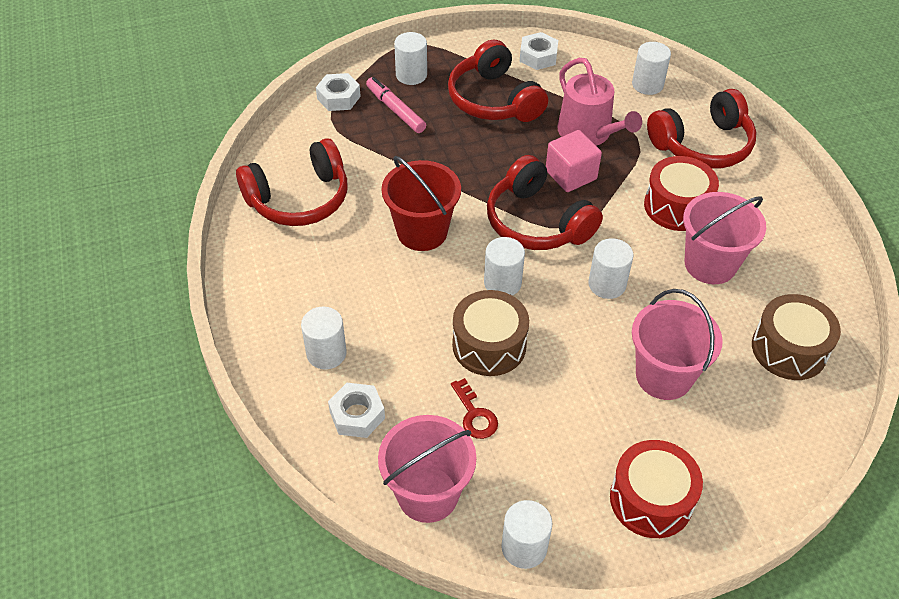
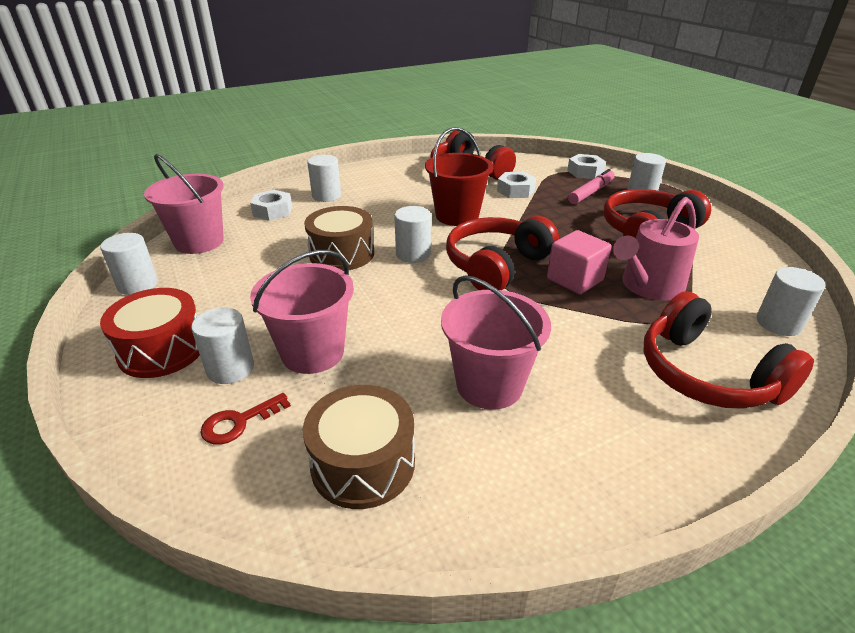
camera: 80 degrees right, 15 degrees down
red key [451,378,498,439] -> red key moved to [200,393,291,445]
white nut [520,32,558,70] -> white nut moved to [497,172,536,198]
white cylinder [588,238,634,299] -> white cylinder moved to [191,308,254,384]
red drum [644,156,719,231] -> none

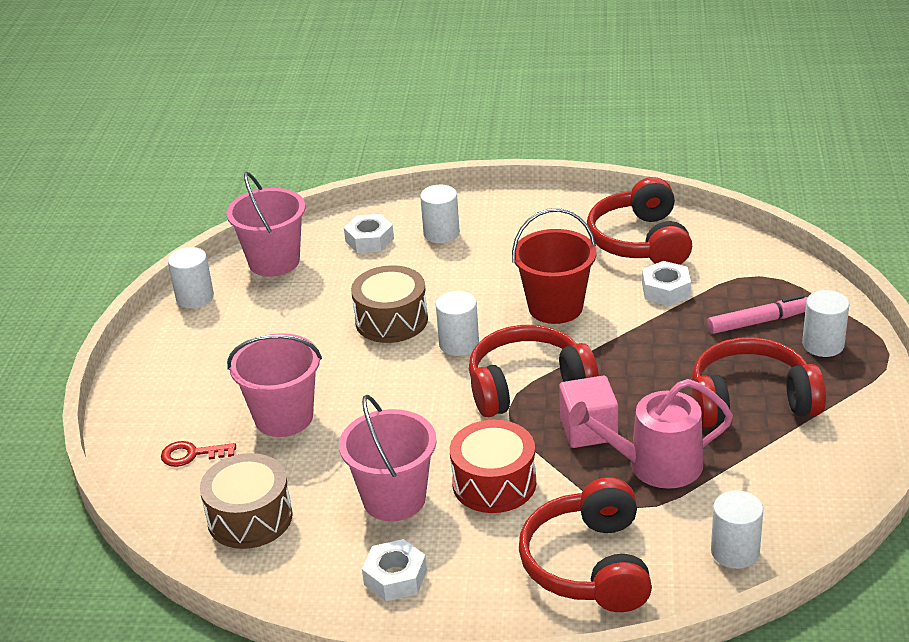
camera: 35 degrees right, 0 degrees up
red drum [100,288,200,378] -> red drum moved to [450,420,536,513]
white cylinder [191,308,254,384] -> none
white nut [567,154,606,179] -> white nut moved to [362,539,427,601]

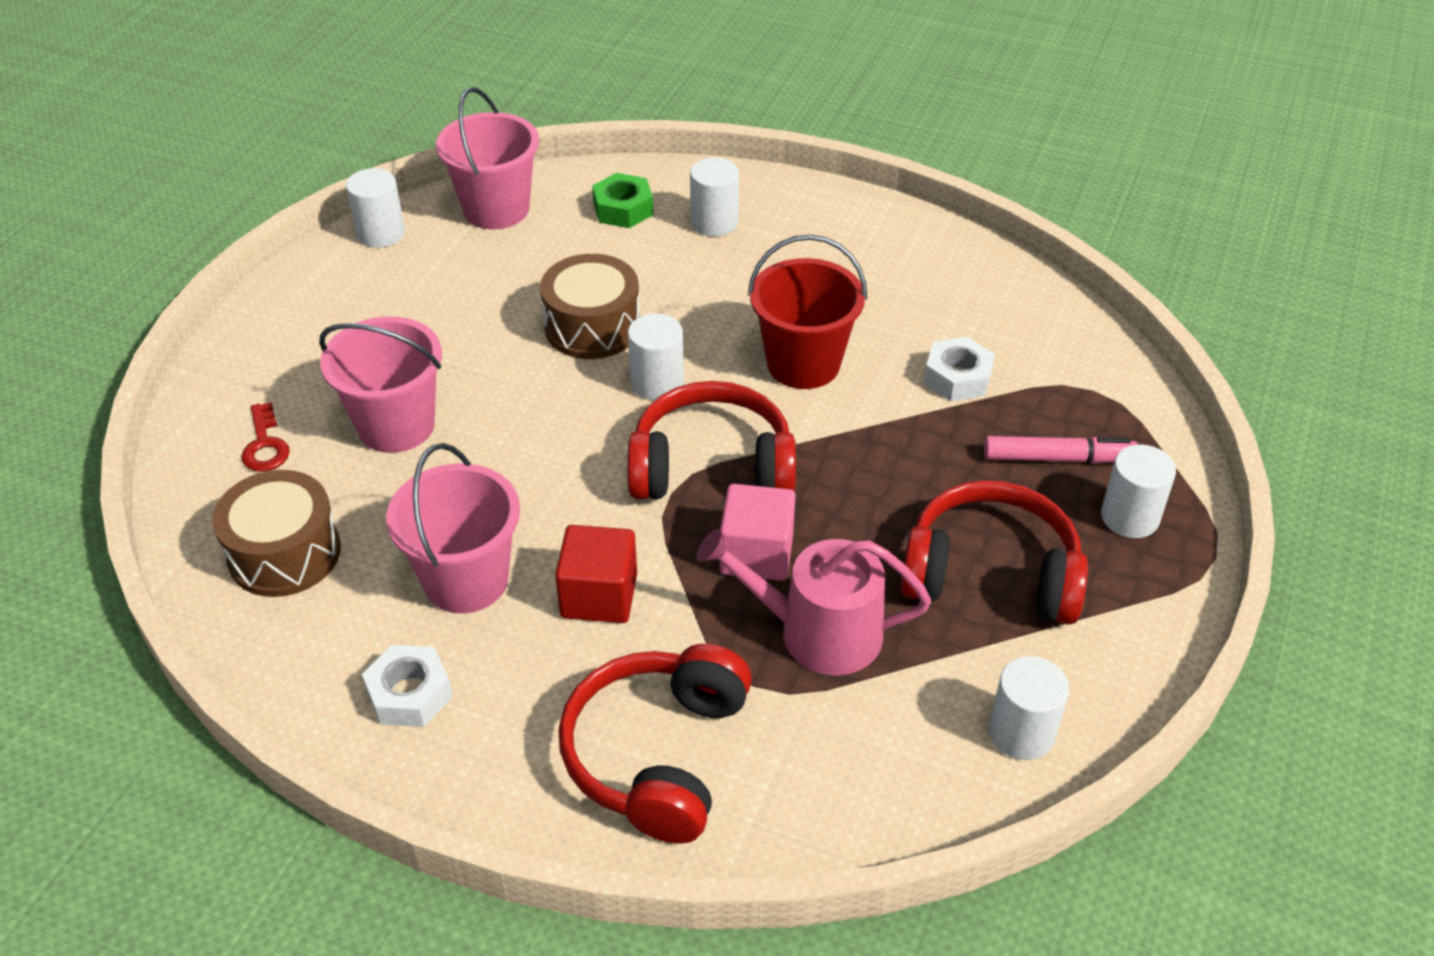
camera: 15 degrees right, 10 degrees up
red key [161,441,236,467] -> red key turned 120 degrees counterclockwise [241,402,290,472]
white nut [344,214,394,253] -> green nut [592,173,654,228]
red drum [450,420,536,513] -> red cube [555,525,637,623]
red headphones [587,177,692,265] -> none
white cylinder [711,490,763,569] -> white cylinder moved to [989,656,1069,760]

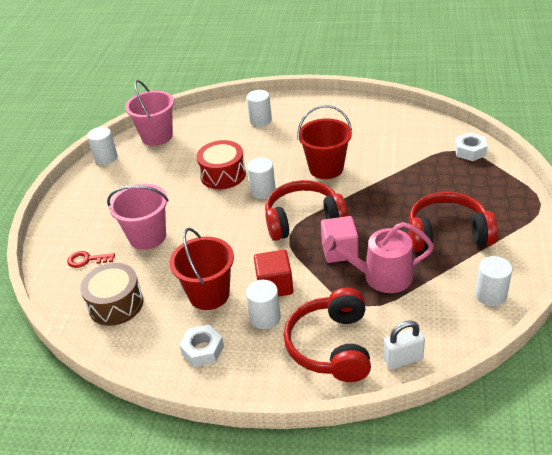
camera: 10 degrees left, 5 degrees down
red key [241,402,290,472] -> red key turned 120 degrees clockwise [67,251,115,268]
pink bucket [386,443,520,613] -> red bucket [169,228,234,310]
brown drum [540,254,640,359] -> red drum [197,140,246,189]
green nut [592,173,654,228] -> none
white nut [924,337,995,402] -> white nut moved to [455,132,488,161]
pink marker [984,436,1138,463] -> none
white cylinder [1101,445,1176,538] -> white cylinder moved to [246,280,281,329]
none -> white padlock [384,320,425,369]

